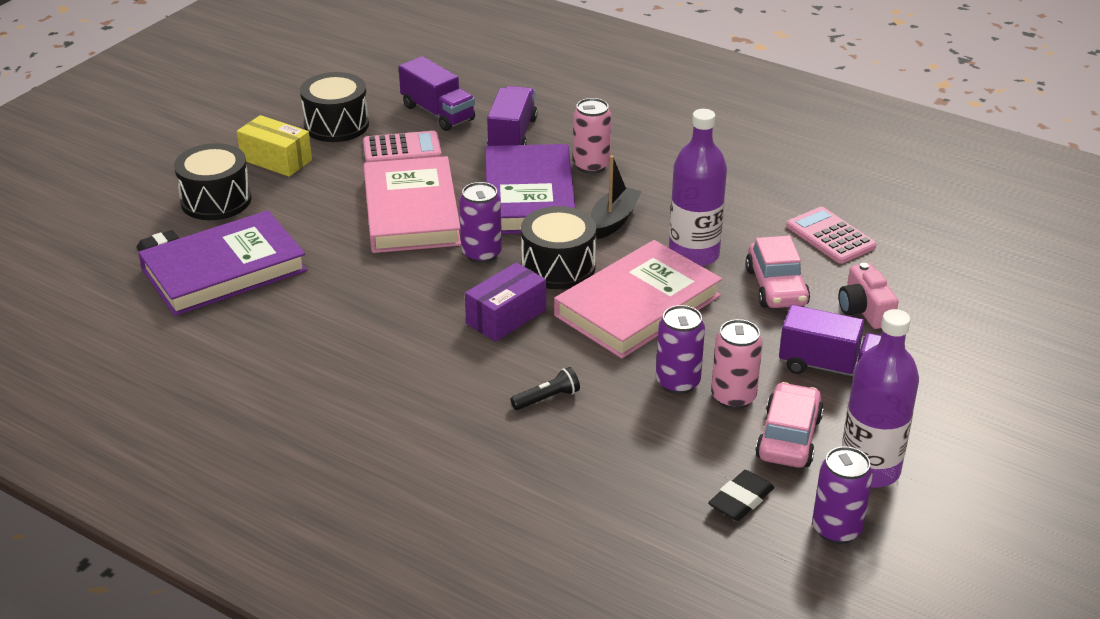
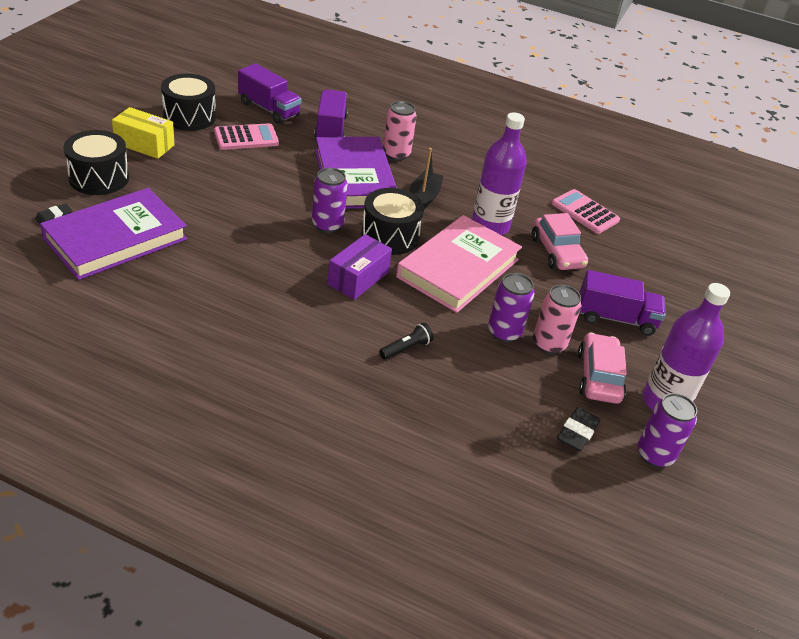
camera: 15 degrees left, 5 degrees up
pink book [364,156,461,253] -> none
pink camera [839,263,898,329] -> none

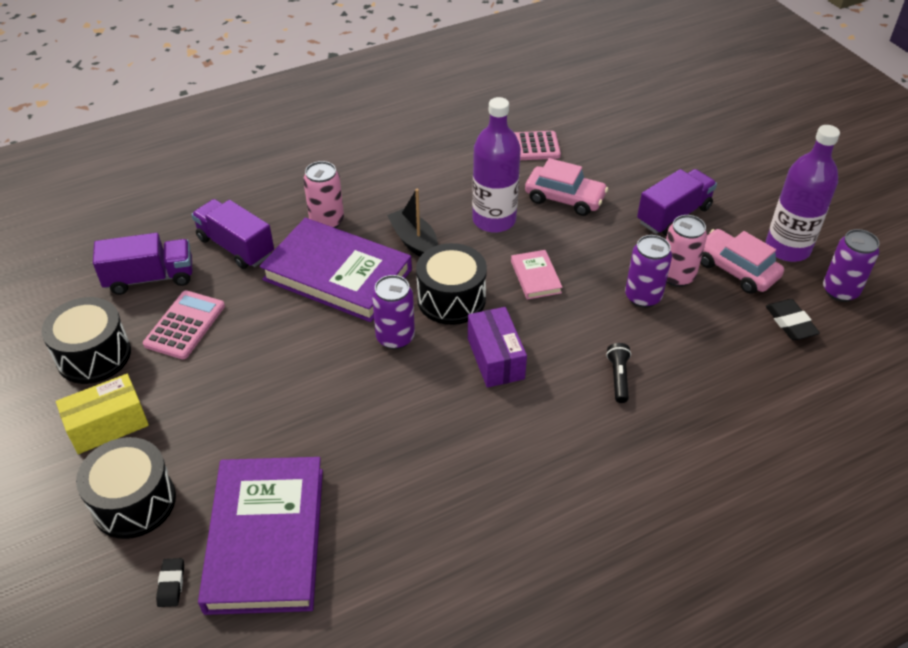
camera: 45 degrees left, 5 degrees up
pink book [396,215,522,313] -> pink book [511,250,563,300], size x0.44

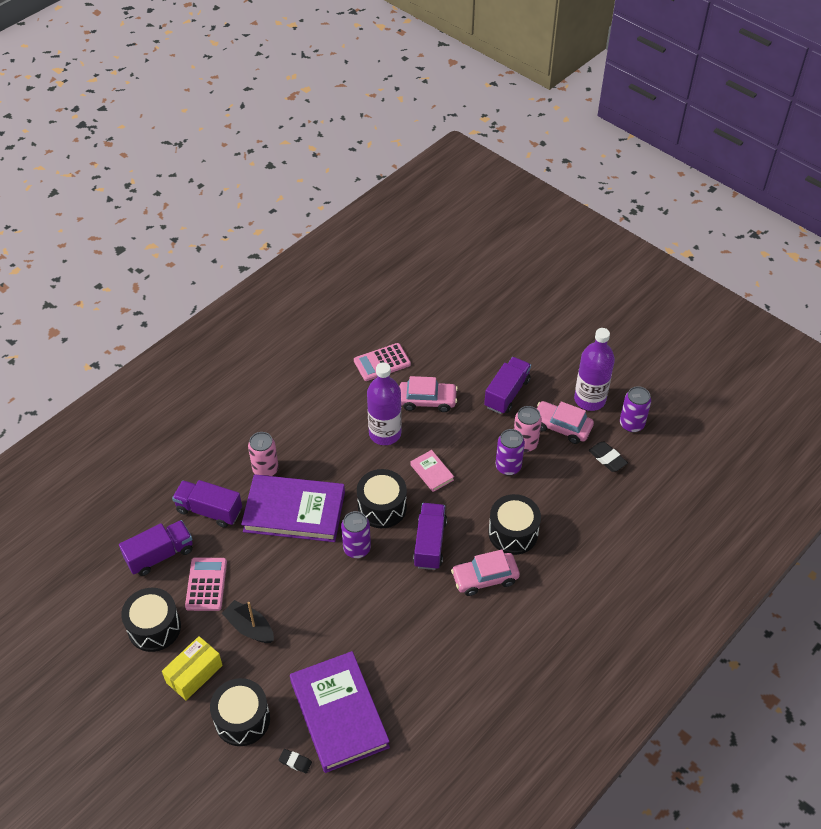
camera: 20 degrees left, 5 degrees up
black eraser [156,558,184,607] -> black eraser turned 45 degrees counterclockwise [279,749,312,773]
black boat [387,189,438,257] -> black boat moved to [222,600,274,643]
purple box [468,307,527,388] -> purple truck [413,503,447,570]
black flashlight [606,343,631,403] -> black drum [488,494,541,555]
none -> pink car [451,550,520,596]

